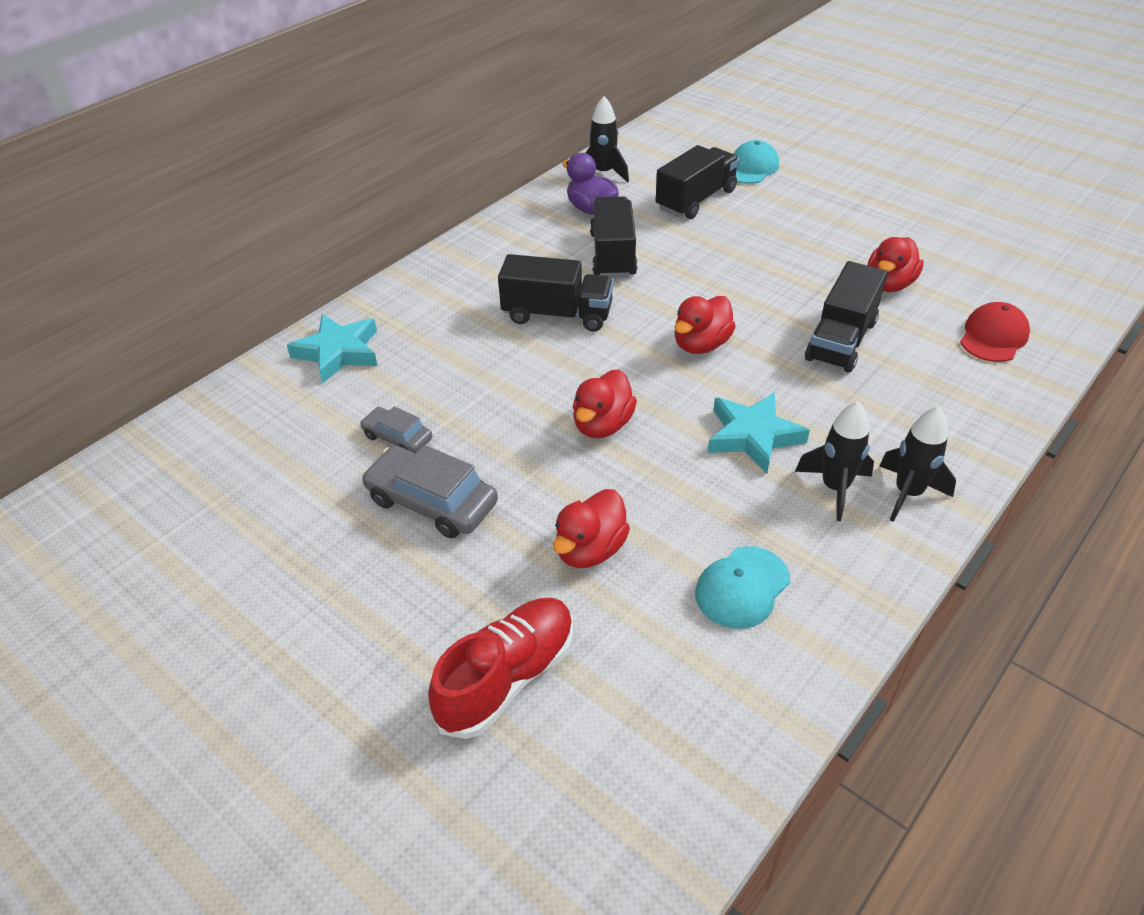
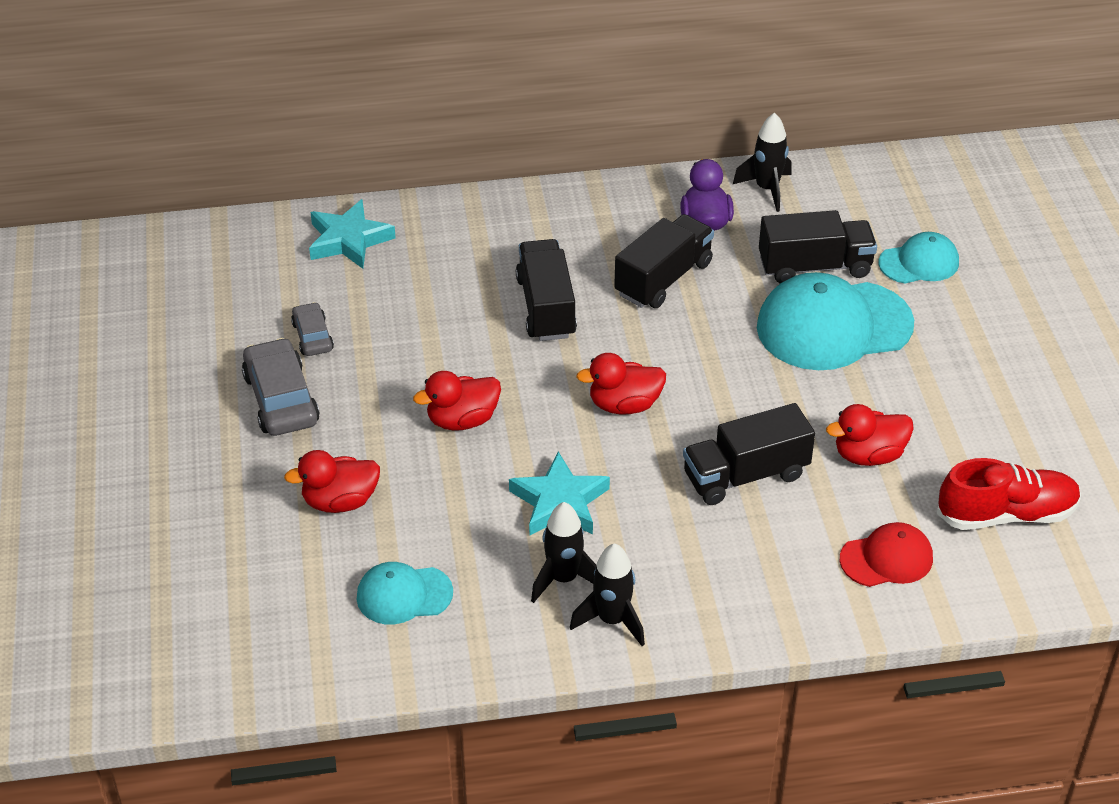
camera: 40 degrees right, 0 degrees up
red shoe [428,598,573,739] -> red shoe moved to [937,458,1081,530]
black truck [498,254,614,332] -> black truck turned 150 degrees counterclockwise [516,239,577,341]
none -> turquoise cap [757,272,914,370]

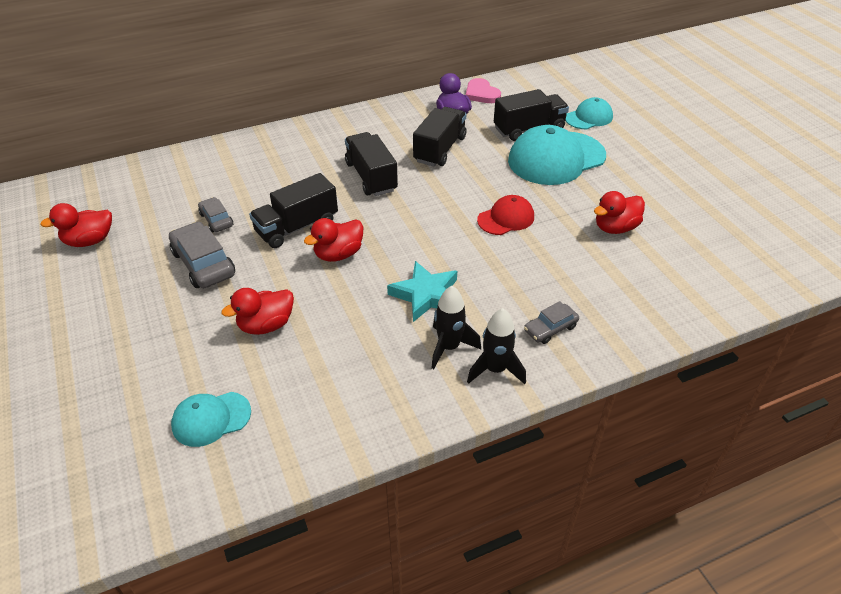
camera: 15 degrees left, 0 degrees up
turquoise star [309,199,396,269] -> none
turquoise cap [356,562,453,625] -> turquoise cap moved to [171,392,251,447]
red duck [576,353,666,415] -> red duck moved to [40,203,112,247]
black truck [683,403,815,505] -> black truck moved to [249,173,338,248]
black rocket [733,113,791,212] -> pink heart [465,78,501,103]
red cap [840,522,933,587] -> red cap moved to [477,195,534,235]
red shoe [937,458,1081,530] -> none
none -> grey car [524,301,579,344]

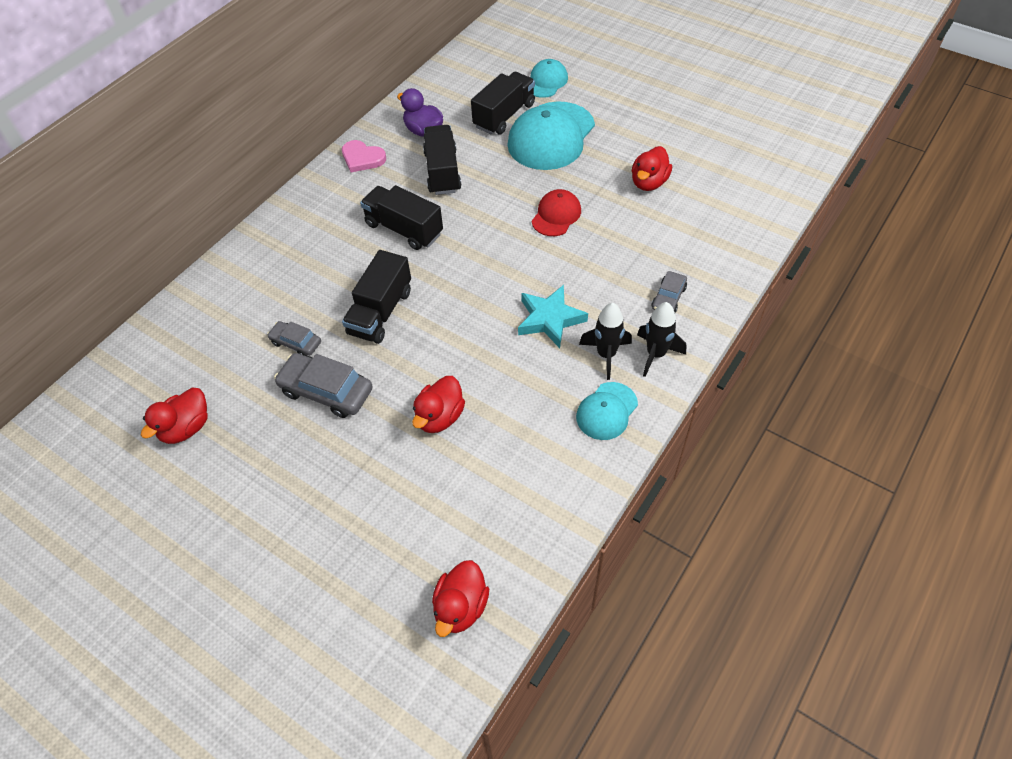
camera: 30 degrees left, 10 degrees up
turquoise cap [171,392,251,447] -> turquoise cap moved to [576,382,638,440]
red duck [304,218,363,262] -> red duck moved to [432,560,489,637]
pink heart [465,78,501,103] -> pink heart moved to [342,140,386,172]

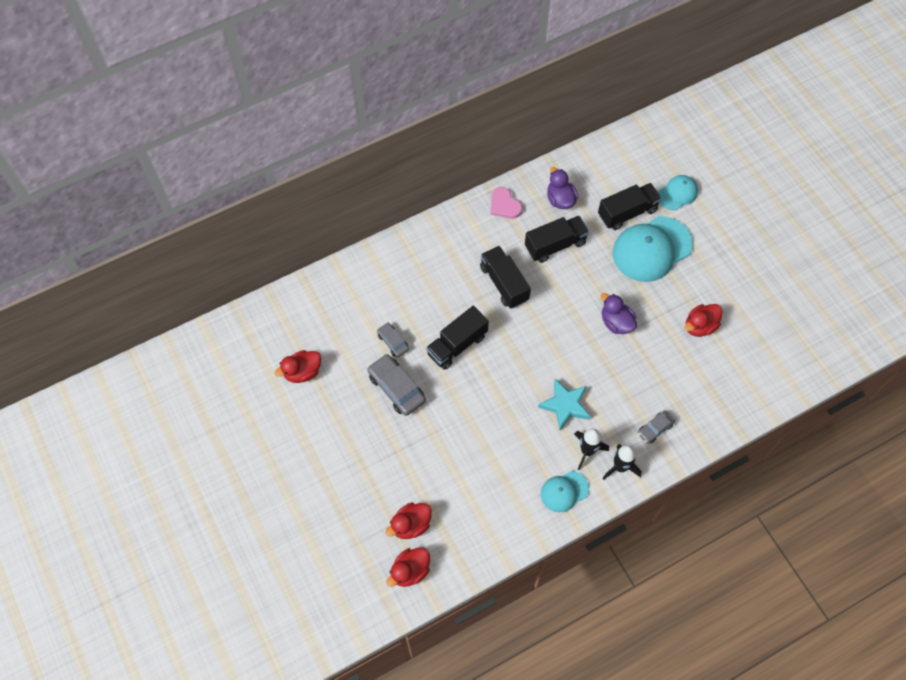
camera: 25 degrees right, 10 degrees up
red duck [412,376,465,433] -> red duck moved to [385,503,432,539]
black truck [423,125,461,195] -> black truck turned 45 degrees clockwise [525,216,589,263]
red cap [532,189,581,236] -> purple duck [601,293,637,334]

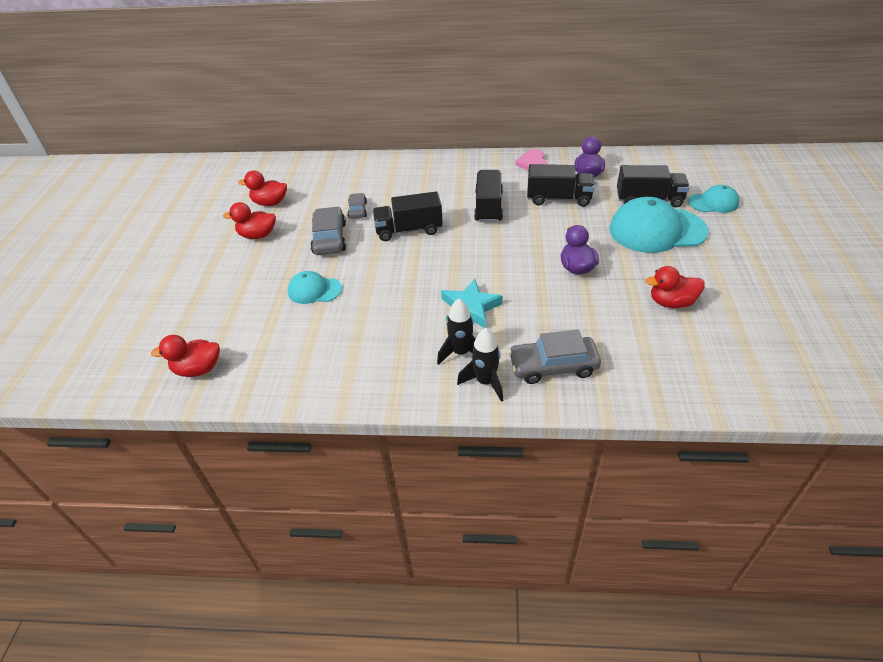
camera: 35 degrees right, 20 degrees down
red duck [385,503,432,539] -> red duck moved to [223,202,276,239]
turquoise cap [541,471,589,512] -> turquoise cap moved to [288,271,342,304]
grey car [638,410,675,444] -> grey car [508,329,601,384], size x1.72

